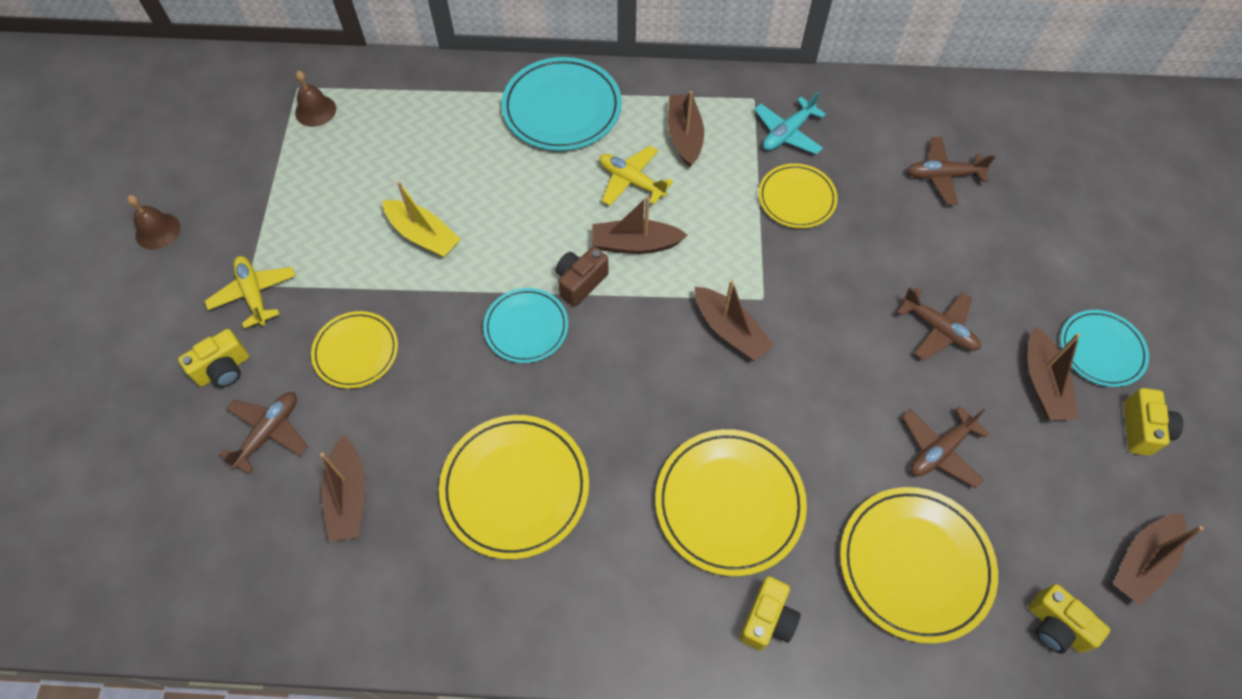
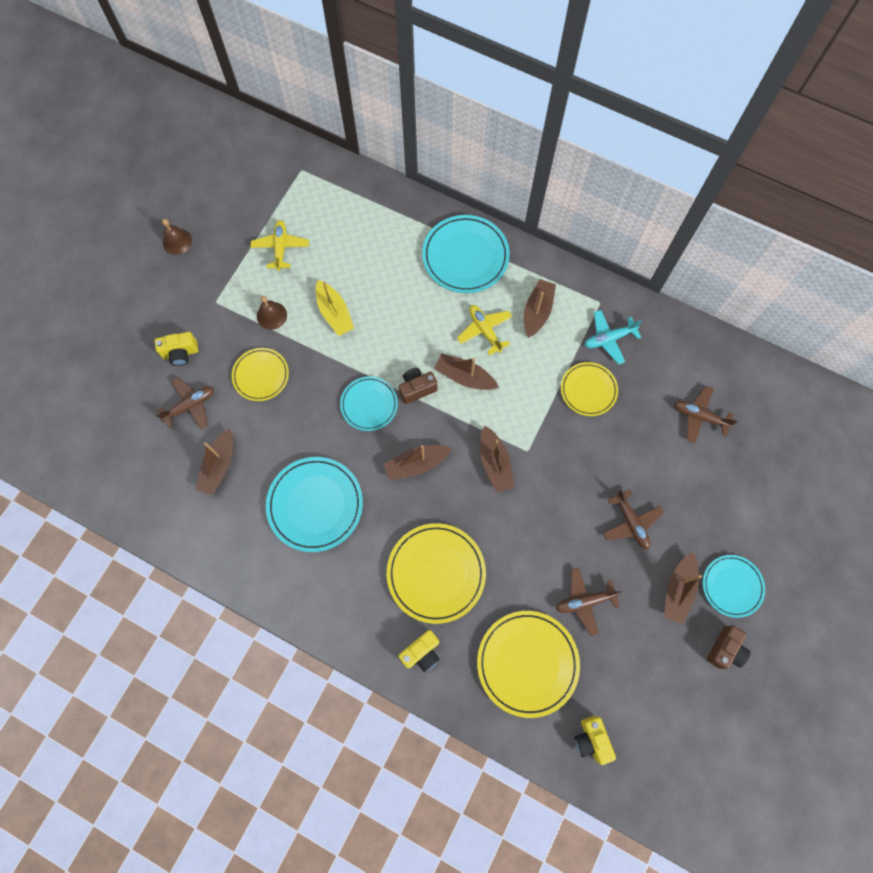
camera: 25 degrees right, 10 degrees up
yellow plane [205,256,296,328] -> yellow plane moved to [251,220,309,271]
brown bell [295,71,336,127] -> brown bell moved to [257,296,287,330]
yellow plate [439,415,589,560] -> turquoise plate [266,457,363,552]
brown boat [1113,513,1204,606] -> brown boat moved to [383,445,451,481]
yellow camera [1124,388,1183,456] -> brown camera [707,625,750,669]

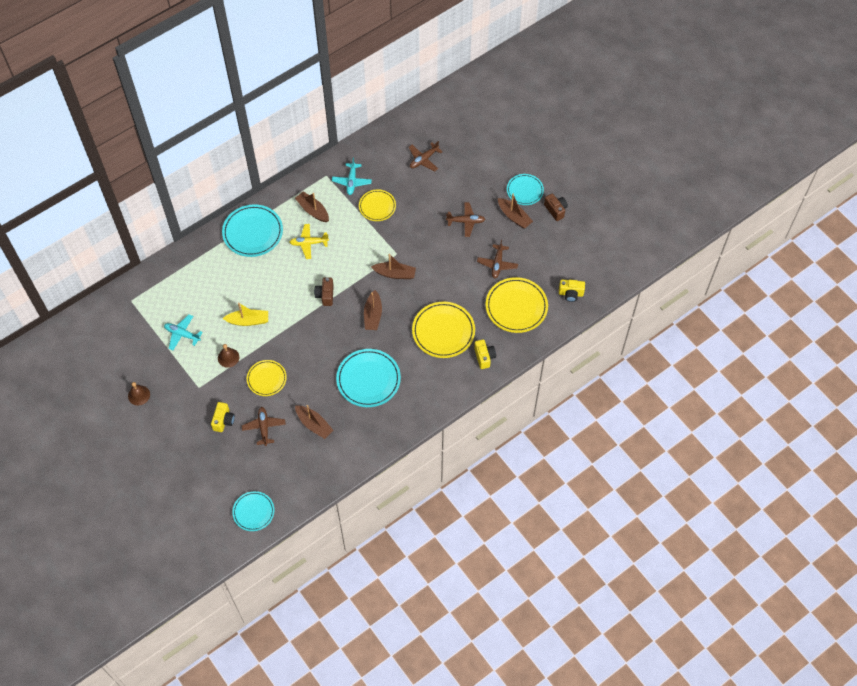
camera: 65 degrees left, 10 degrees down
yellow plane [251,220,309,271] -> turquoise plane [164,314,203,350]
turquoise plate [340,376,398,431] -> turquoise plate moved to [232,491,274,531]
brown boat [434,353,499,390] -> none

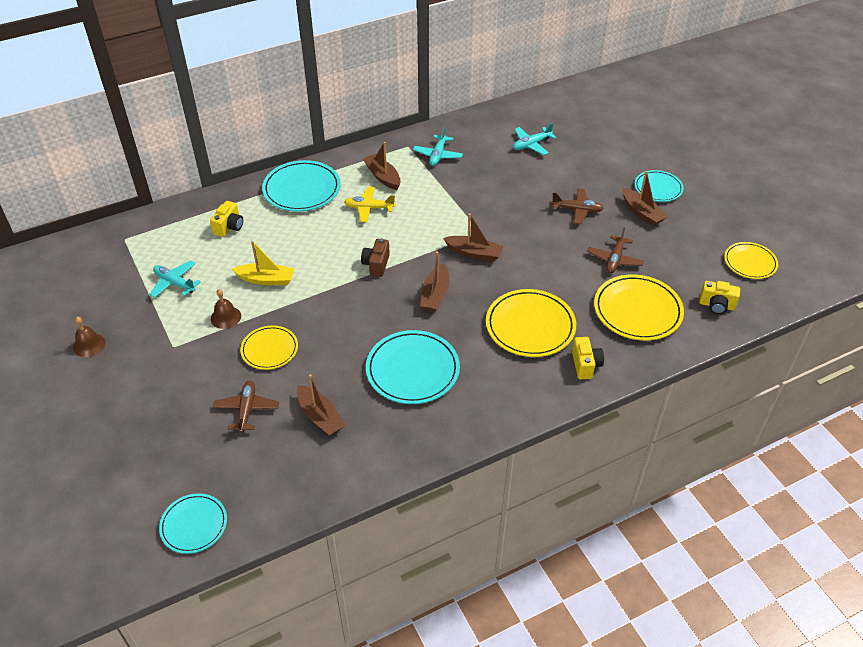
camera: 10 degrees right, 15 degrees down
yellow camera [211,402,235,432] -> yellow camera moved to [210,201,243,237]
yellow plate [359,189,396,221] -> yellow plate moved to [724,242,778,279]
brown plane [409,141,442,172] -> turquoise plane [513,123,556,155]
brown camera [544,193,568,221] -> none

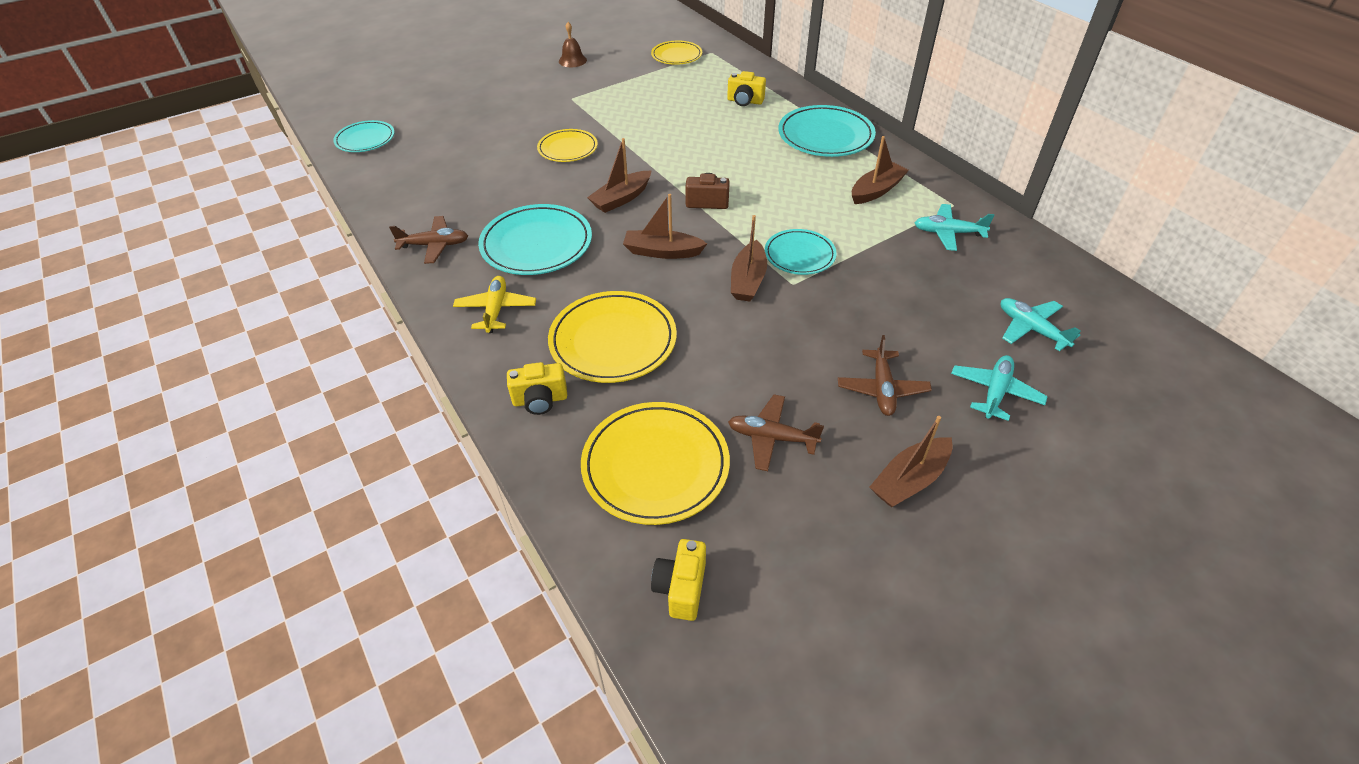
camera: 85 degrees right, 0 degrees up
turquoise plane [149,260,201,298] -> turquoise plane moved to [951,355,1048,421]
brown bell [211,289,241,329] -> none
brown plane [213,381,279,433] -> brown plane moved to [389,216,468,264]
yellow boat [232,241,295,285] -> none
brown boat [297,374,346,436] -> brown boat moved to [587,138,652,213]
yellow plane [344,186,395,222] -> yellow plane moved to [453,276,536,333]
turquoise plate [634,170,684,202] -> turquoise plate moved to [765,229,837,275]
yellow plate [724,242,778,279] -> yellow plate moved to [651,41,702,65]

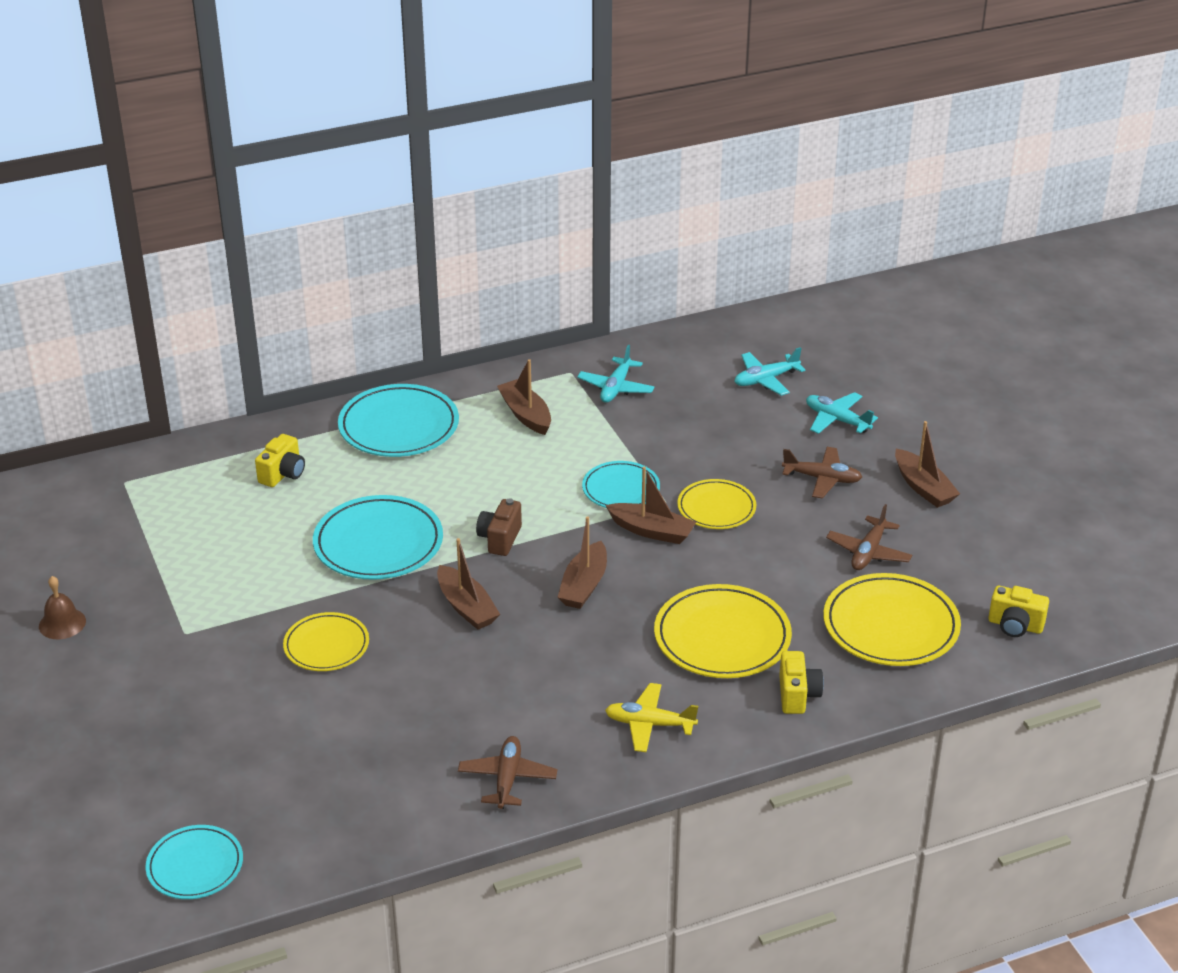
camera: 80 degrees left, 10 degrees down
turquoise plate [478,204,592,275] -> turquoise plate moved to [313,495,443,580]
yellow plate [651,41,702,65] -> yellow plate moved to [677,479,756,529]

